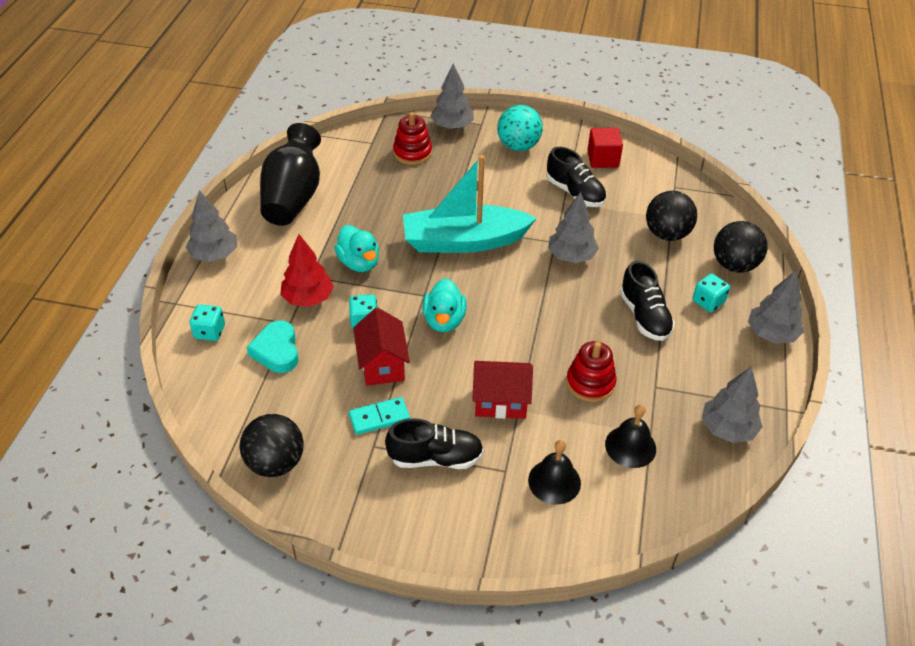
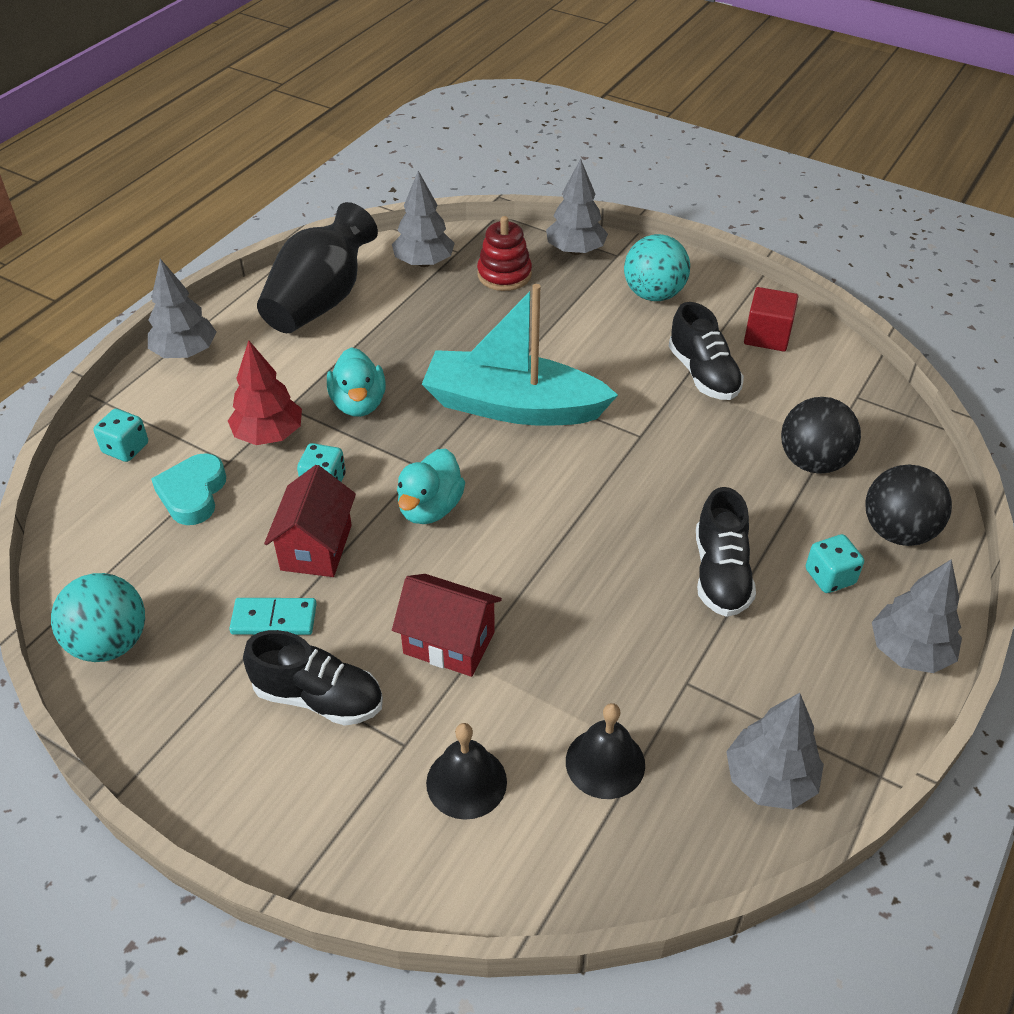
camera: 20 degrees right, 0 degrees up
black ball [240,414,304,477] -> turquoise ball [51,573,145,662]
grey tree [548,192,599,263] -> grey tree moved to [392,171,455,267]
red stacking toy [566,341,616,402] -> none

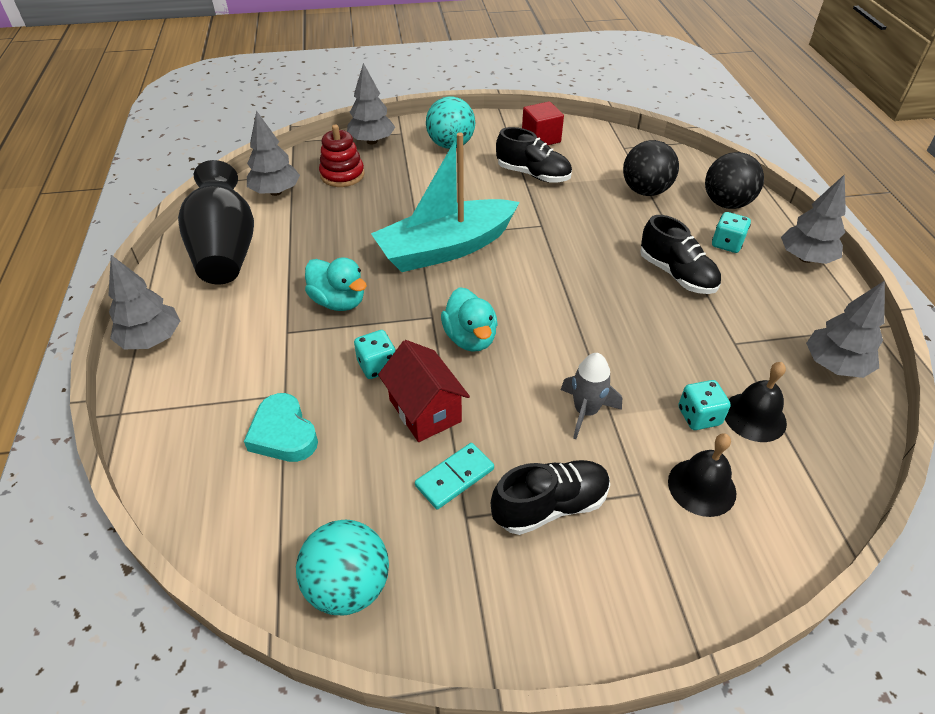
camera: 40 degrees left, 0 degrees up
turquoise dice [93,409,148,462] -> turquoise dice moved to [678,380,731,430]
red tree [228,340,302,445] -> none
red house [392,574,502,677] -> grey rocket [561,353,622,439]

